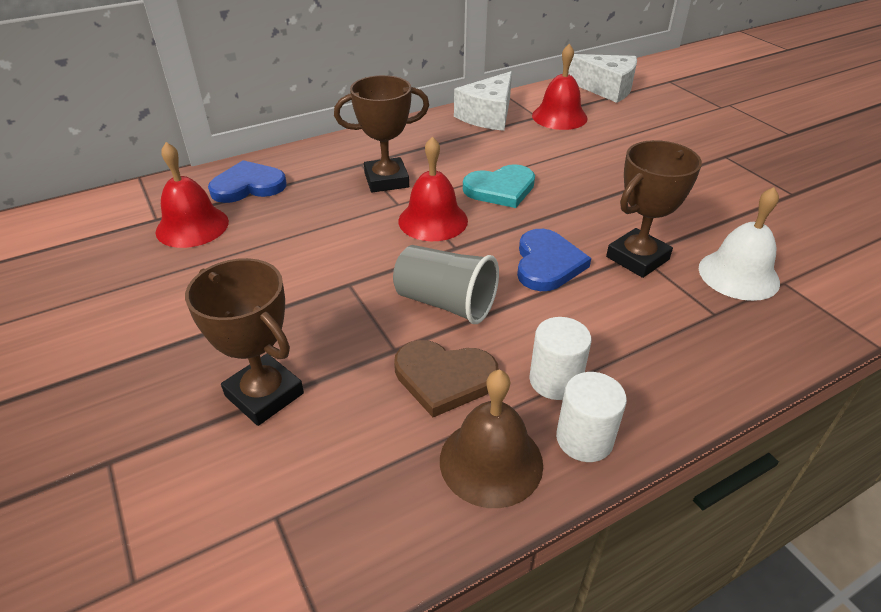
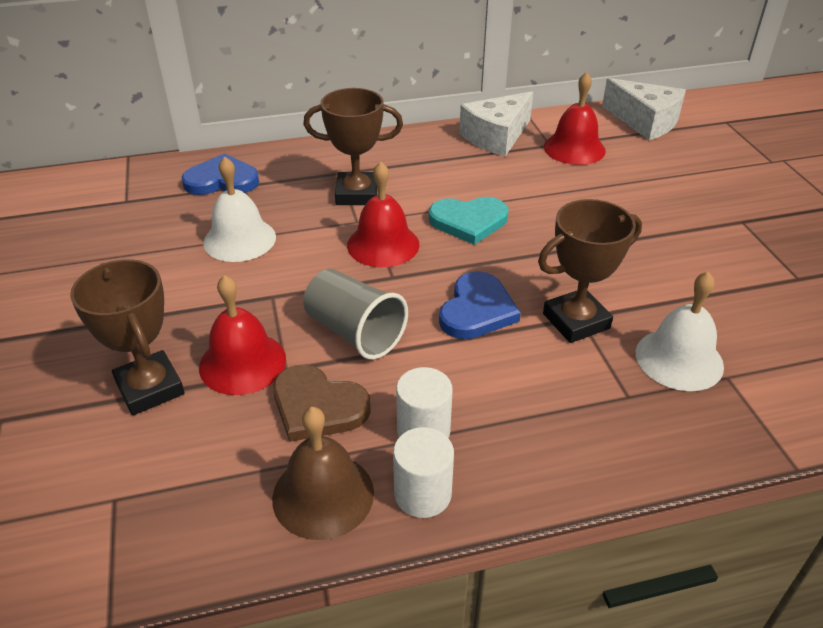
camera: 15 degrees right, 0 degrees up
red bell [156,142,229,248] -> red bell moved to [199,275,286,395]
none -> white bell [203,156,276,262]

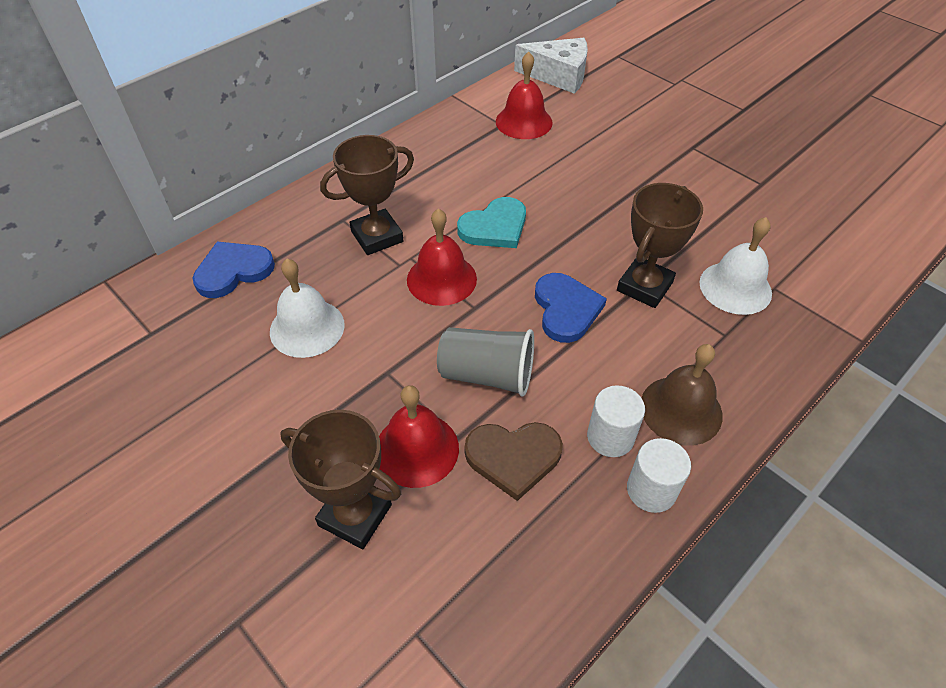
camera: 30 degrees left, 10 degrees up
brown bell [272,407,374,540] -> brown bell moved to [642,344,723,446]
white cheese [459,91,533,156] -> none

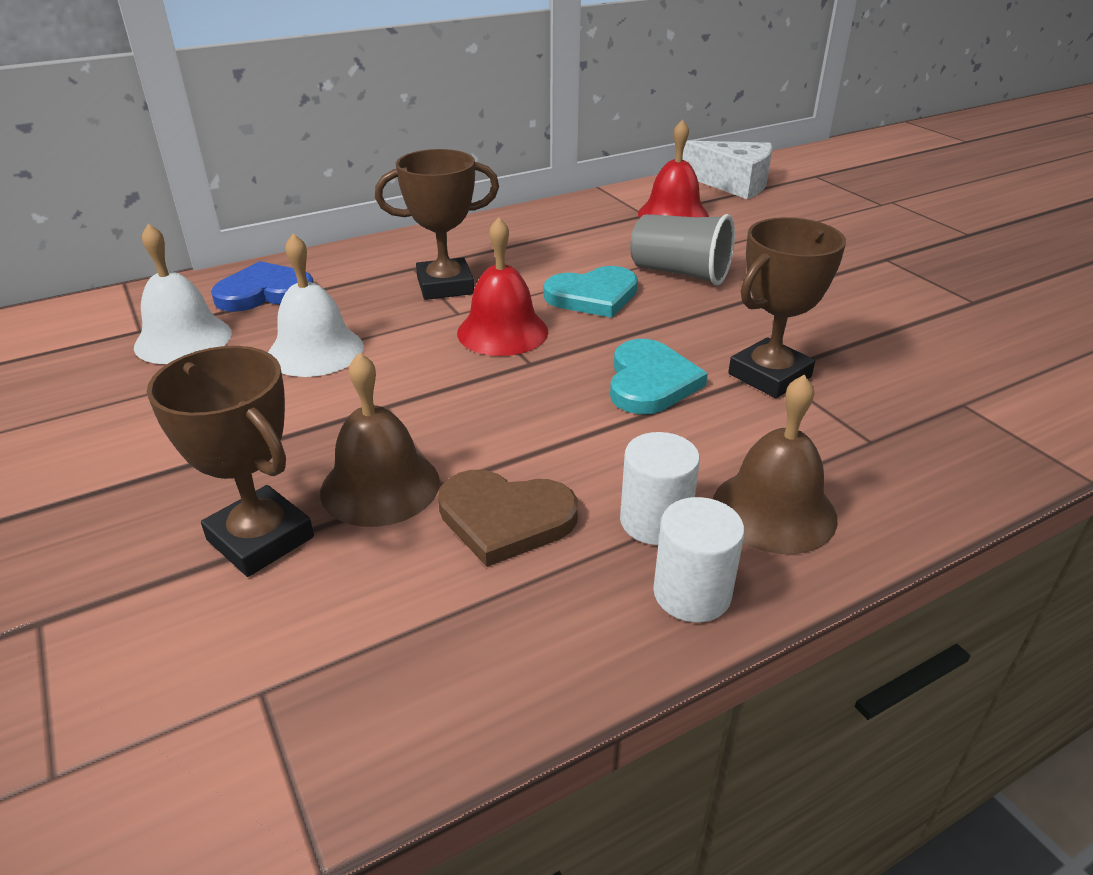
camera: 15 degrees right, 15 degrees down
red bell [379,385,459,488] -> brown bell [320,353,440,527]
grey cup [437,327,534,397] -> grey cup moved to [630,214,735,285]
blue heart [535,273,607,343] -> turquoise heart [610,339,708,414]
white bell [699,217,772,315] -> white bell moved to [134,224,232,364]

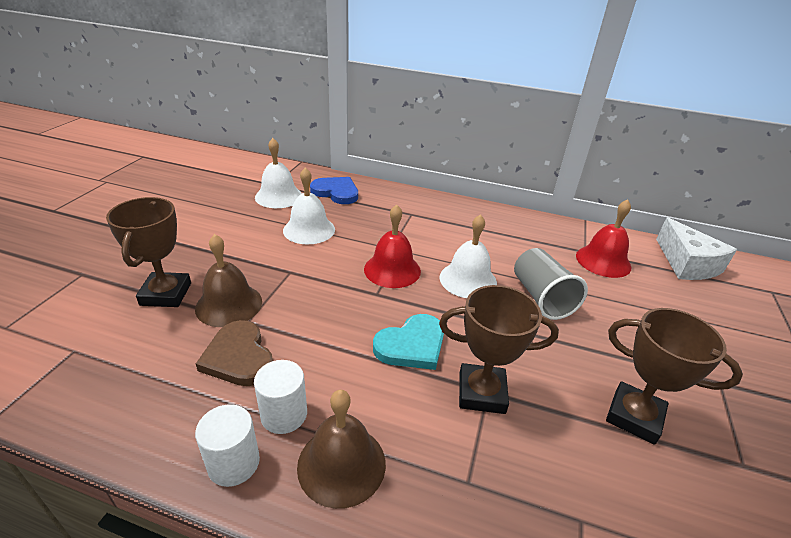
camera: 45 degrees right, 0 degrees up
brown trophy [375,149,499,300] -> brown trophy moved to [606,308,743,445]
turquoise heart [544,266,638,318] -> white bell [439,214,497,298]

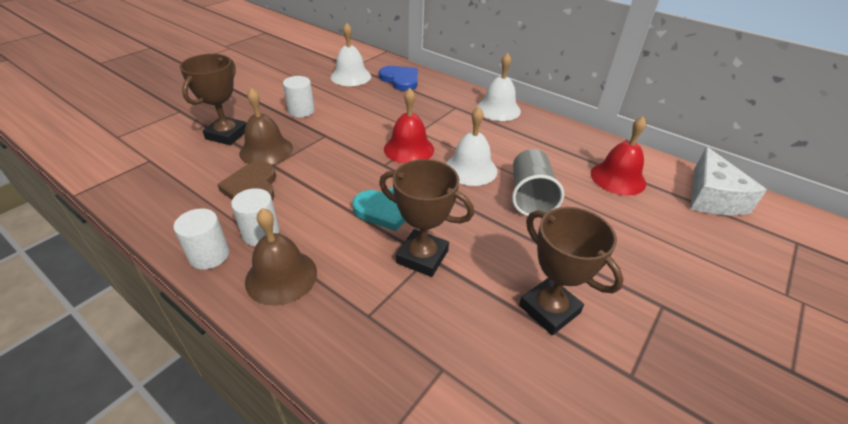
camera: 20 degrees right, 5 degrees up
white bell [283,167,335,244] -> white bell moved to [477,53,521,121]
none -> white cylinder [283,76,315,118]

